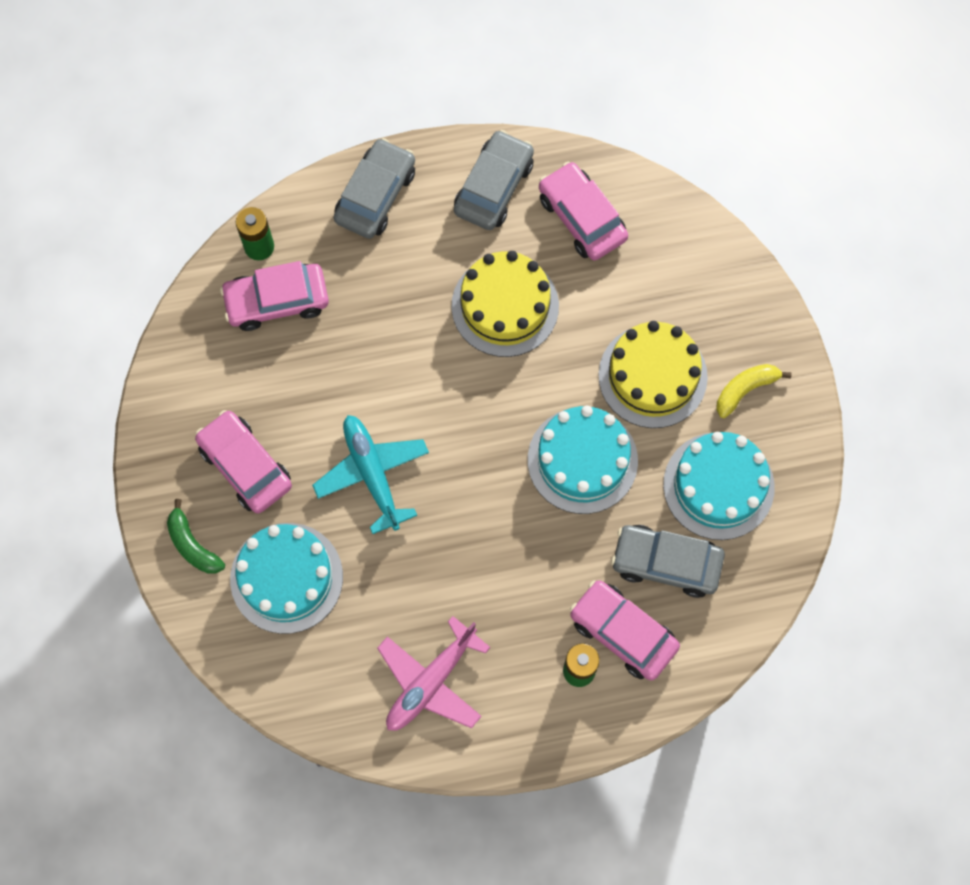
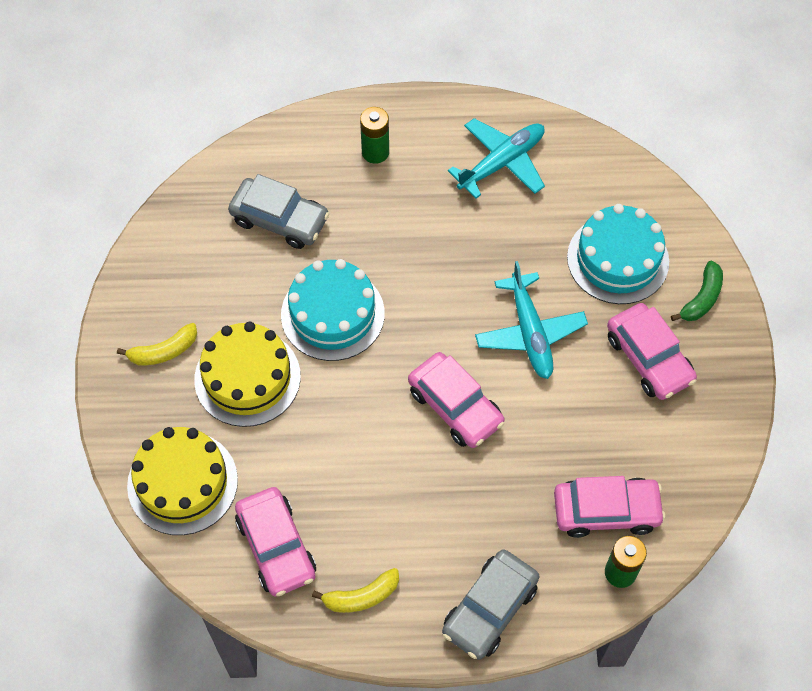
camera: 170 degrees left, 10 degrees down
green banana [167,499,225,574] -> green banana turned 60 degrees clockwise [671,261,723,321]
pink plane [377,616,491,731] -> turquoise plane [448,118,545,199]
yellow cake [451,251,559,357] -> yellow cake moved to [127,427,238,535]
grey car [454,130,534,230] -> yellow banana [312,568,399,613]
pink car [570,580,680,681] -> pink car moved to [408,352,505,448]
turquoise cake [663,432,775,540] -> none

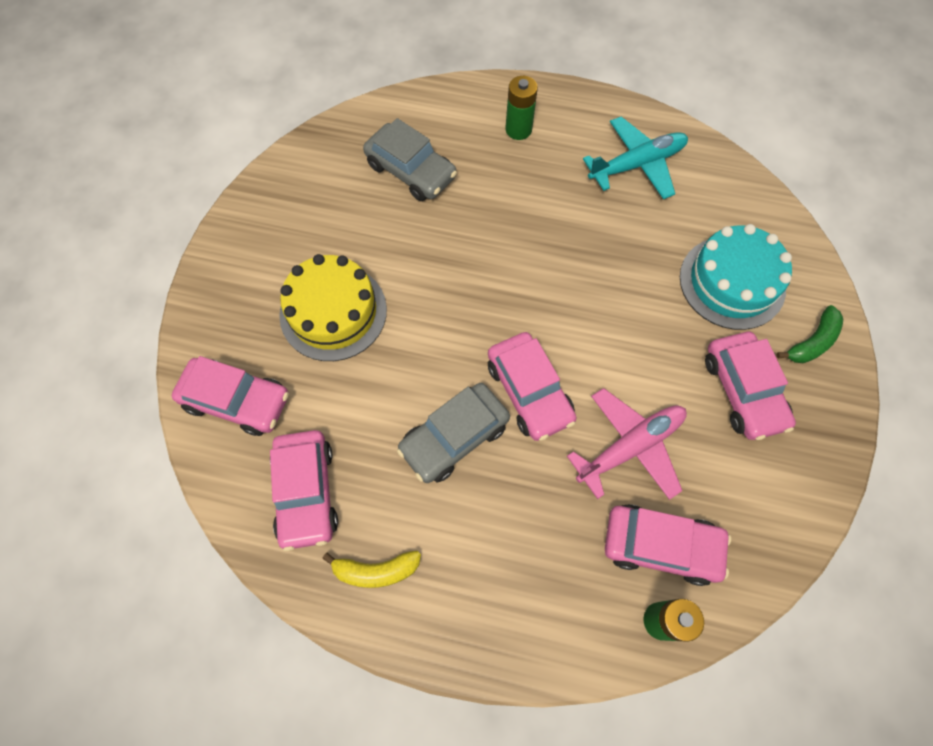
camera: 15 degrees right, 5 degrees up
yellow banana [117,323,197,365] -> none
yellow cake [127,427,238,535] -> pink car [172,356,289,436]
turquoise cake [281,259,385,361] -> none
grey car [442,549,539,660] -> grey car moved to [397,383,510,483]
turquoise plane [475,261,588,379] -> none
none -> pink plane [567,388,687,500]

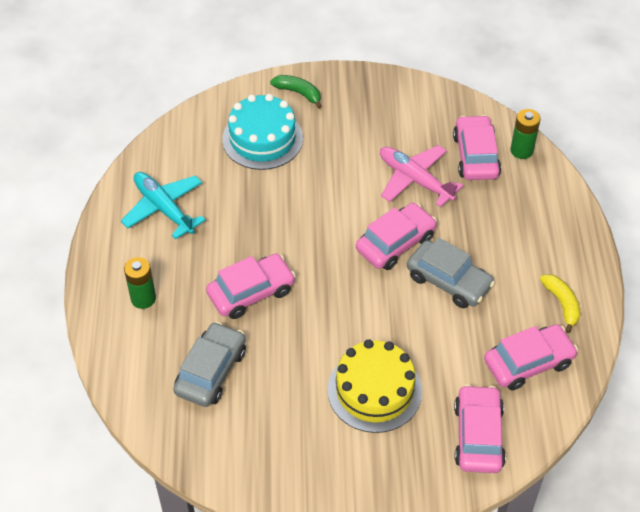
camera: 105 degrees left, 15 degrees down
pink car [705,332,796,440] -> pink car moved to [206,254,296,319]

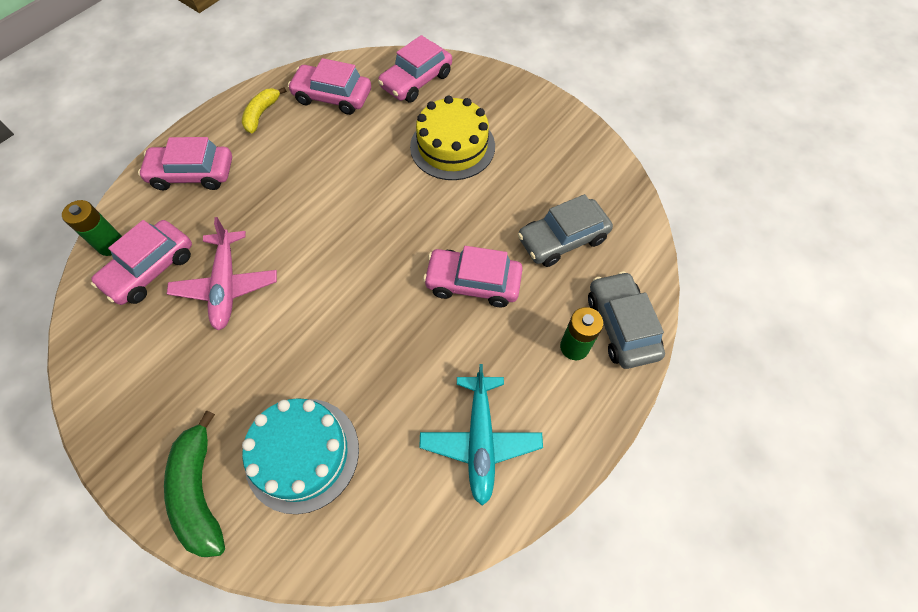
camera: 140 degrees left, 10 degrees up
green banana [270,75,322,109] -> green banana [164,410,225,557], size x1.56
pink car [356,203,437,270] -> pink car moved to [138,137,232,191]
grey car [407,238,495,308] -> grey car moved to [588,271,665,369]

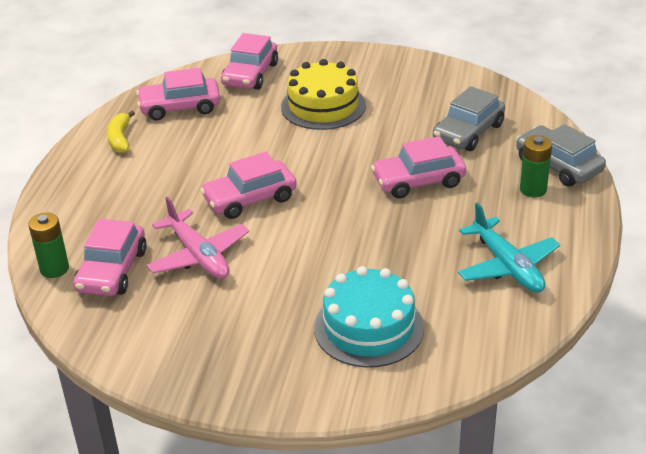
camera: 25 degrees left, 25 degrees down
pink car [138,137,232,191] -> pink car moved to [200,152,297,219]
green banana [164,410,225,557] -> none

